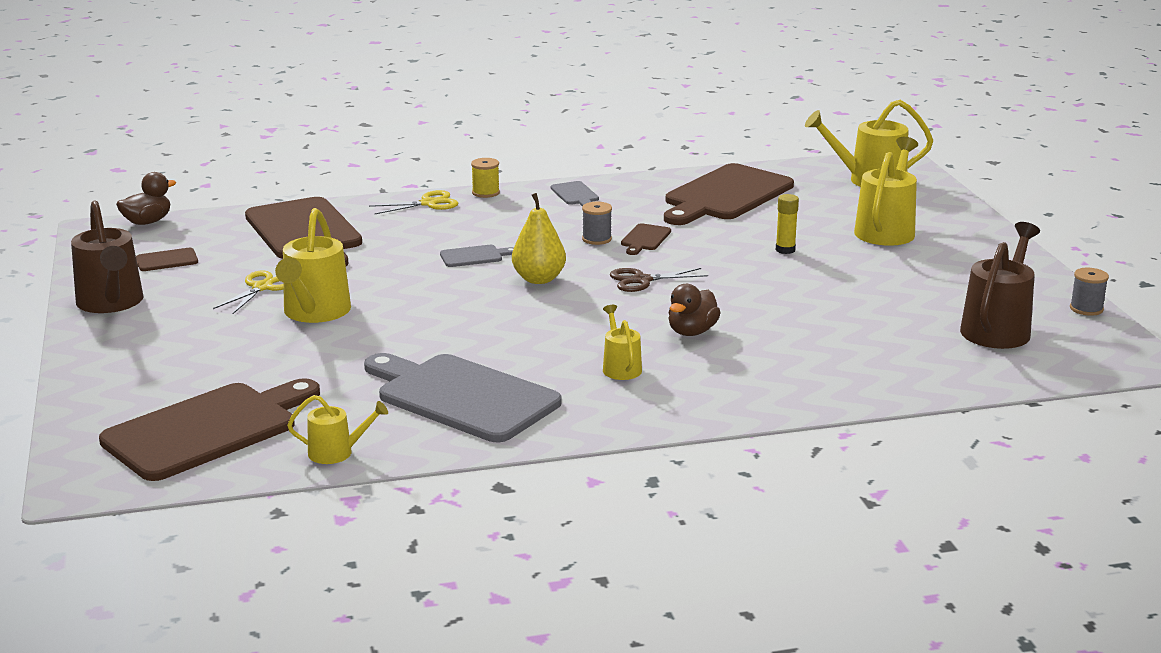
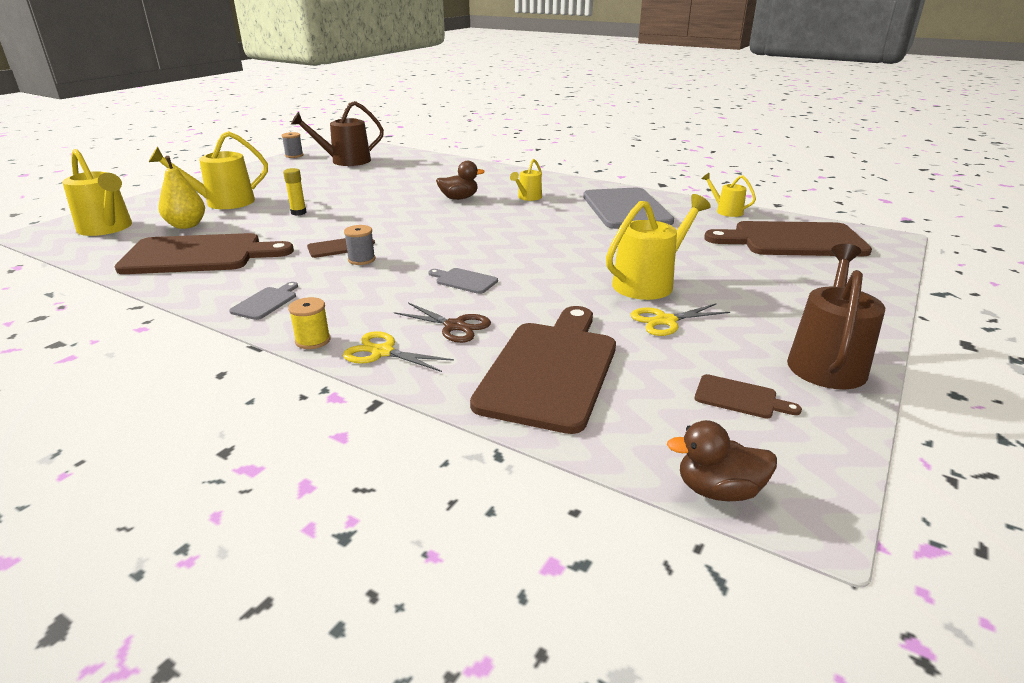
camera: 135 degrees left, 5 degrees up
yellow pear [512,193,566,284] -> yellow pear moved to [159,156,205,229]
brown scissors [610,268,708,292] -> brown scissors moved to [394,303,491,343]

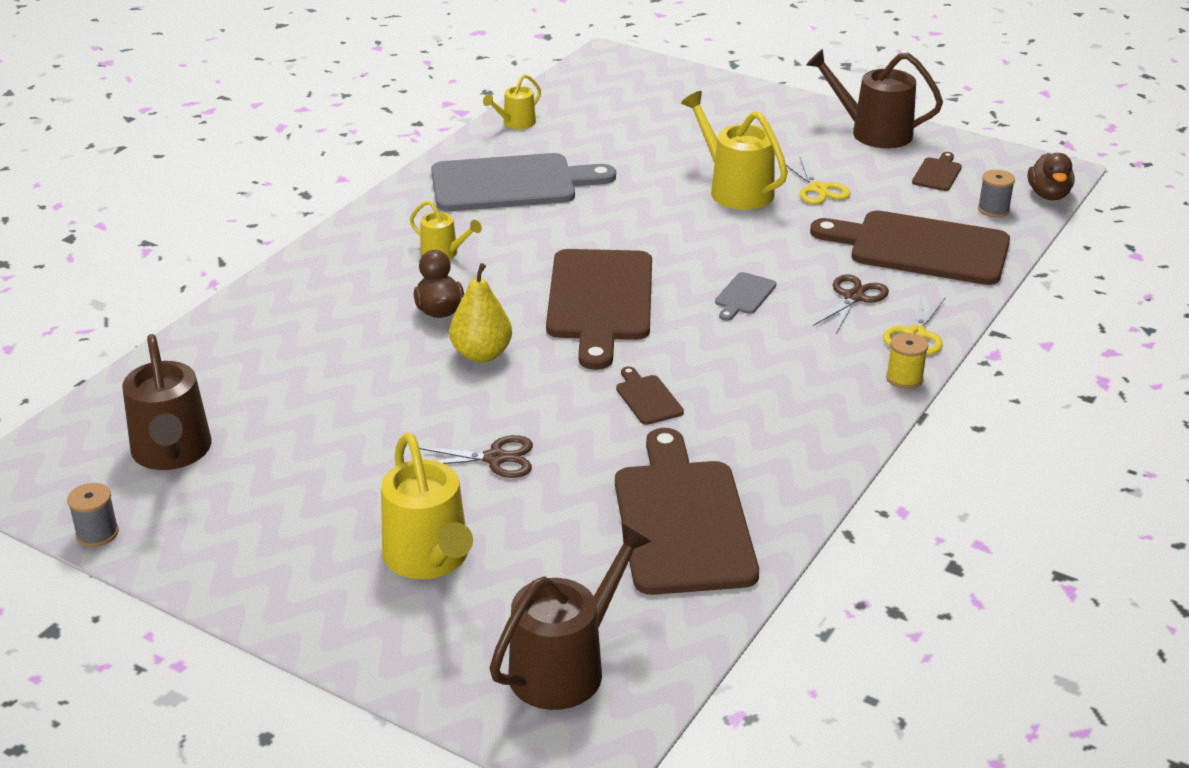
camera: 90 degrees left, 5 degrees up
yellow watering can [62,149,132,236] -> brown watering can [489,524,652,710]
yellow pear [159,156,205,229] -> yellow pear moved to [449,263,512,362]
grey cutting board [229,282,298,320] -> none
yellow glue stick [283,168,306,216] -> brown scissors [419,435,533,478]
grey spool [344,225,375,265] -> grey spool moved to [978,170,1015,217]
brown cutting board [704,221,872,256] -> brown cutting board moved to [546,249,652,370]

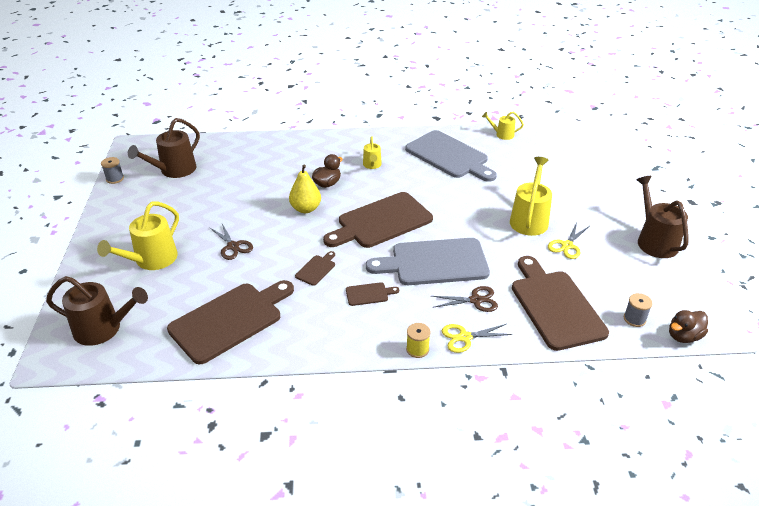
camera: 55 degrees right, 5 degrees up
grey cutting board [715,272,776,321] -> grey cutting board [366,238,490,285], size x2.38
brown cutting board [912,152,962,191] -> brown cutting board moved to [346,282,399,306]

